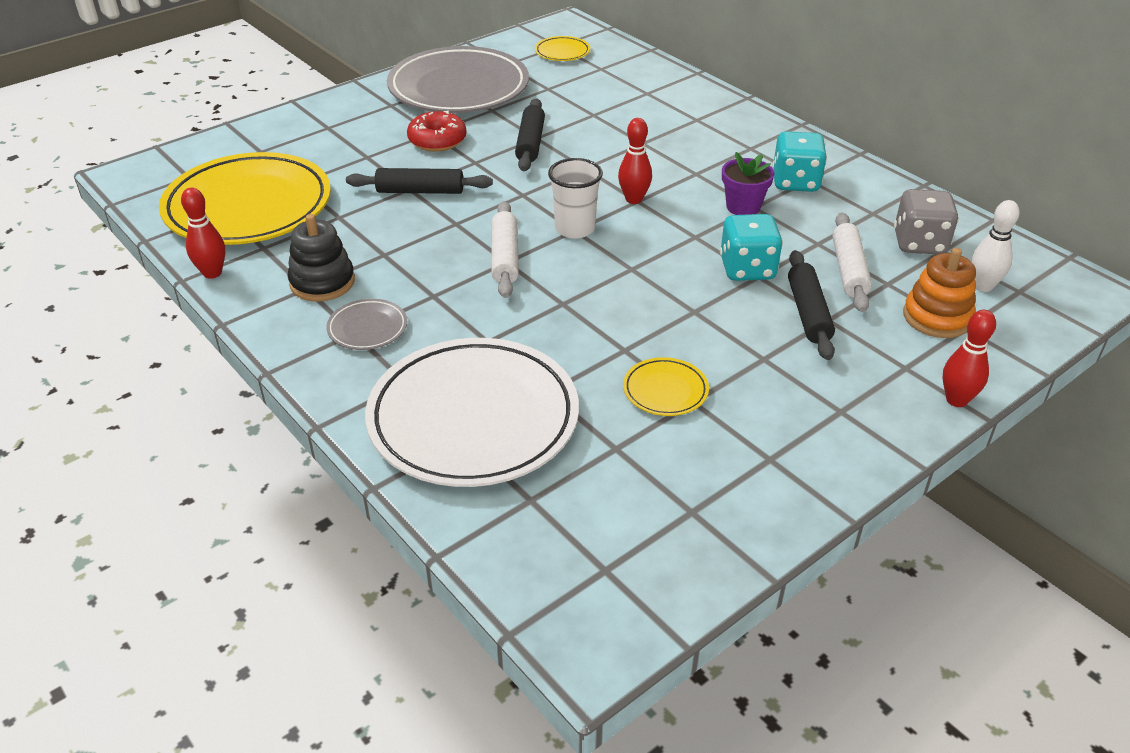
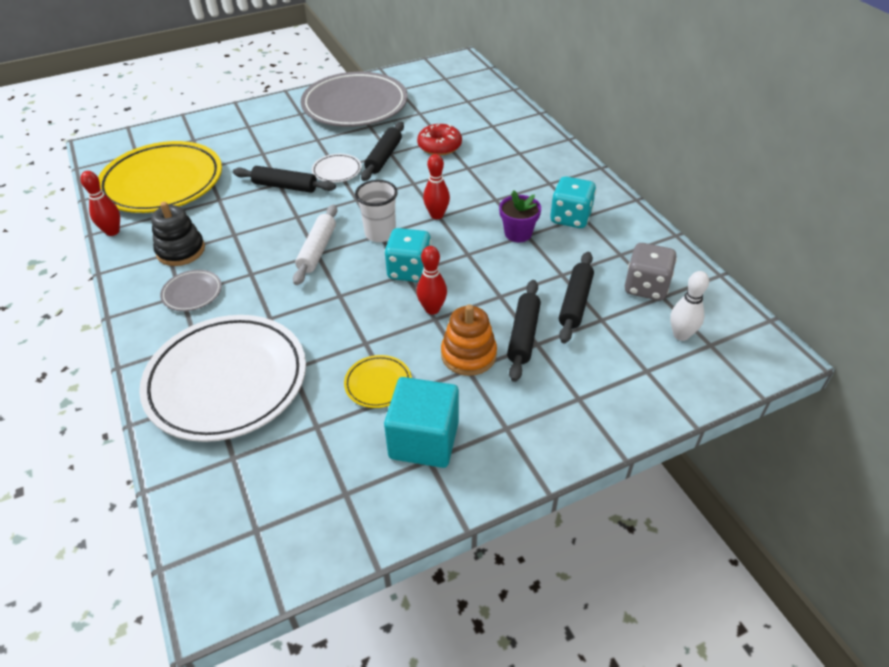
camera: 15 degrees right, 5 degrees up
red donut [407,111,467,152] -> red donut moved to [417,124,462,156]
yellow plate [535,36,590,61] -> none
turquoise dice [720,214,783,281] -> turquoise dice moved to [384,228,431,282]
white rolling pin [832,212,872,312] -> black rolling pin [559,252,594,343]
orange stacking toy [903,248,976,338] -> orange stacking toy moved to [441,304,497,376]
red bowling pin [943,310,996,407] -> red bowling pin moved to [417,246,447,314]
none -> white plate [312,154,362,183]
none -> turquoise cube [384,377,459,468]

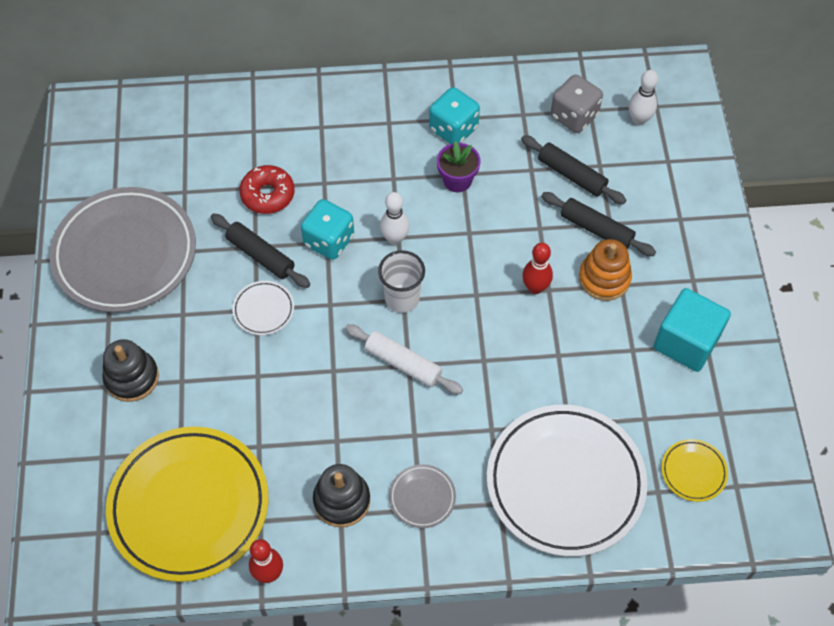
camera: 70 degrees left, 15 degrees up
black rolling pin [233,166,336,193] -> none
yellow plate [344,355,412,408] -> yellow plate moved to [661,439,728,502]
turquoise dice [384,228,431,282] -> turquoise dice moved to [301,199,354,260]
red bowling pin [423,154,450,219] -> white bowling pin [380,192,410,245]
none -> black stacking toy [102,339,159,402]

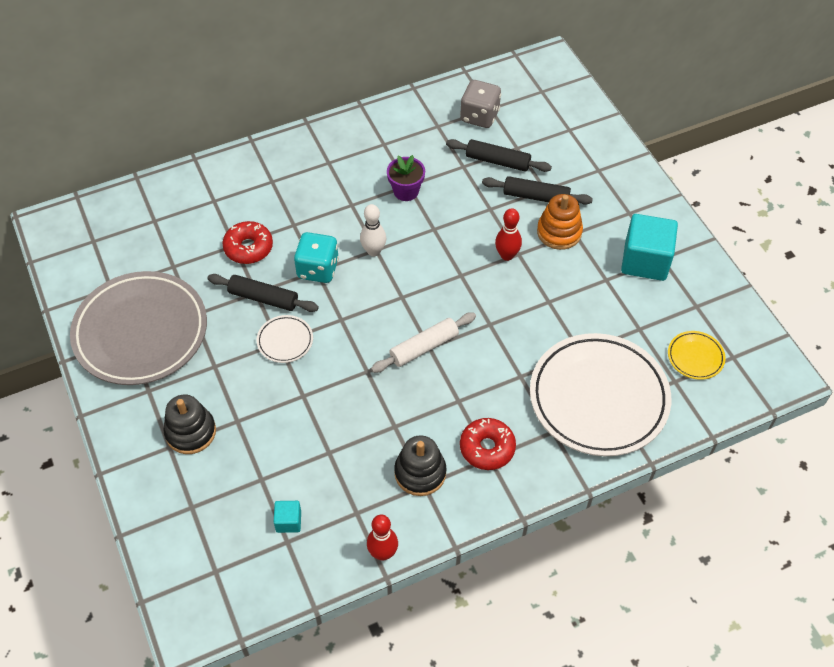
camera: 20 degrees left, 5 degrees down
yellow plate [106,427,268,582] -> turquoise cube [274,501,301,533]
white rolling pin [345,324,463,394] -> white rolling pin turned 45 degrees counterclockwise [371,312,476,373]
white cup [378,250,425,313] -> none
grey plate [389,464,456,528] -> red donut [460,418,516,470]
turquoise dice [429,87,480,144] -> none
white bowling pin [629,70,658,125] -> none

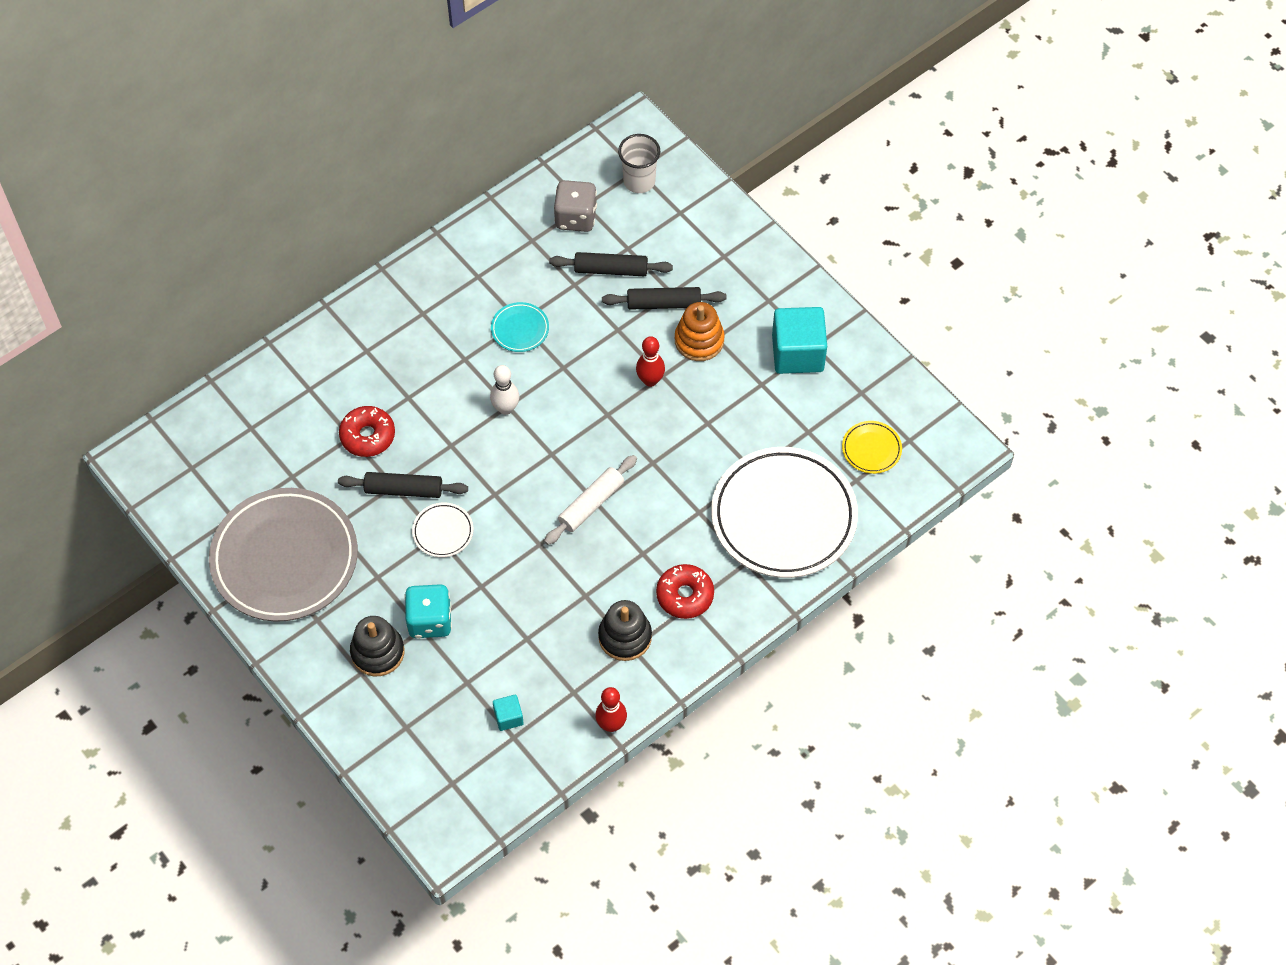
camera: 15 degrees left, 5 degrees up
turquoise dice [294,232,339,283] -> turquoise dice moved to [404,584,452,638]
purple flower pot [387,155,425,201] -> turquoise plate [491,302,549,352]
none -> white cup [618,134,661,193]

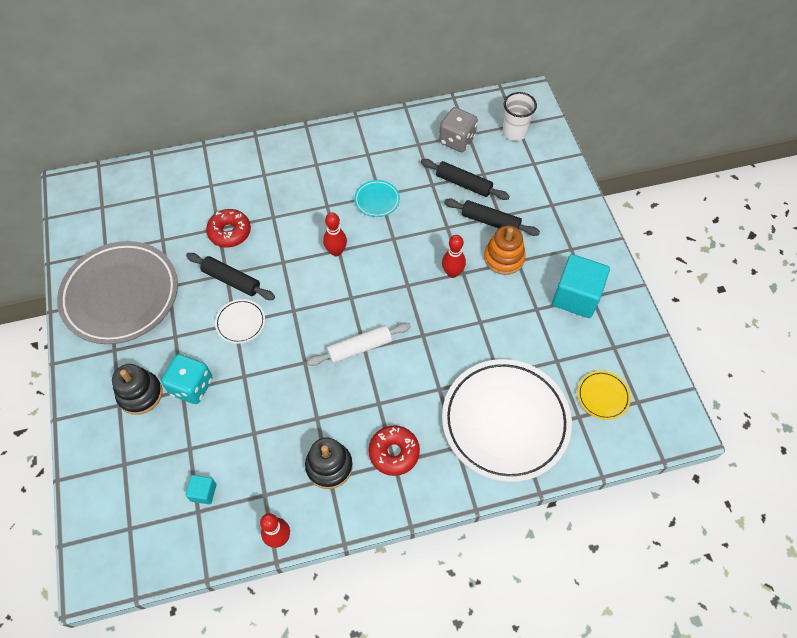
camera: 25 degrees right, 0 degrees up
white bowling pin [490,365,519,415] -> red bowling pin [323,213,347,256]

